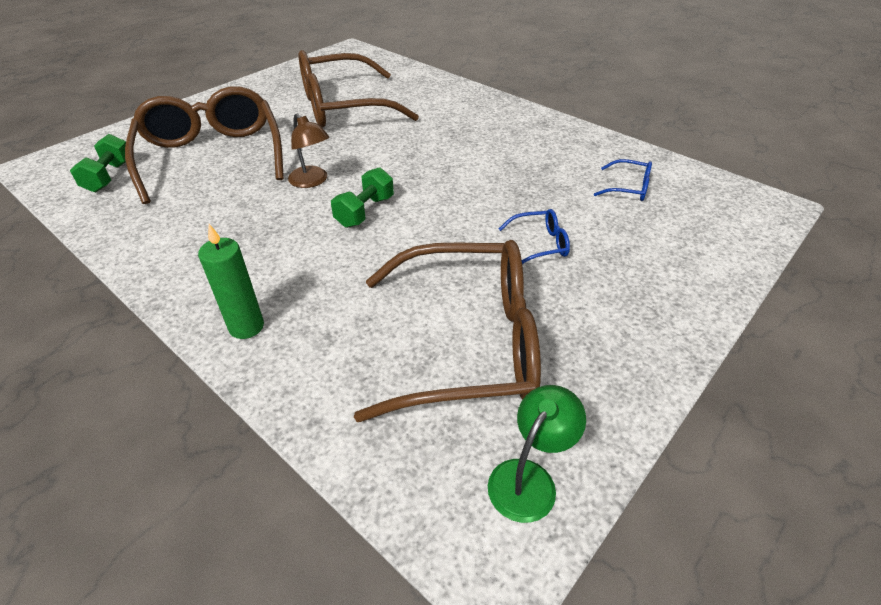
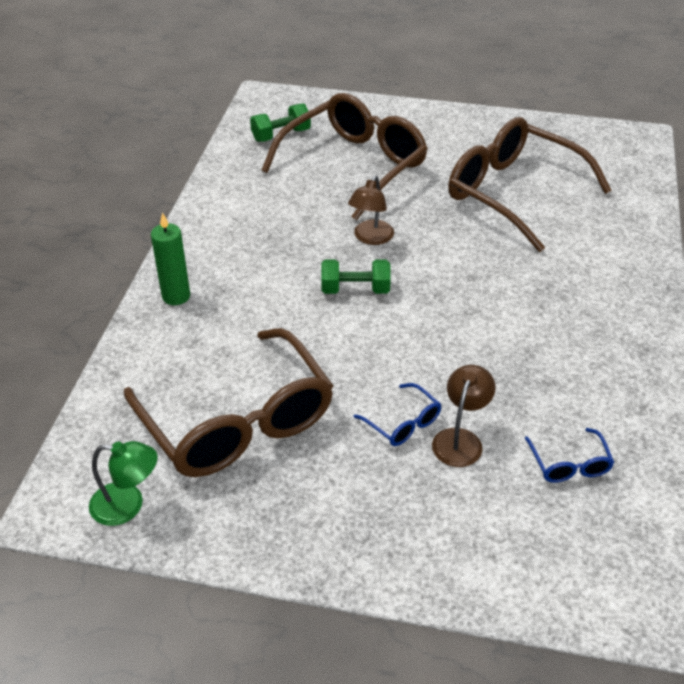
camera: 60 degrees right, 0 degrees up
none -> brown lamp [432,365,496,467]

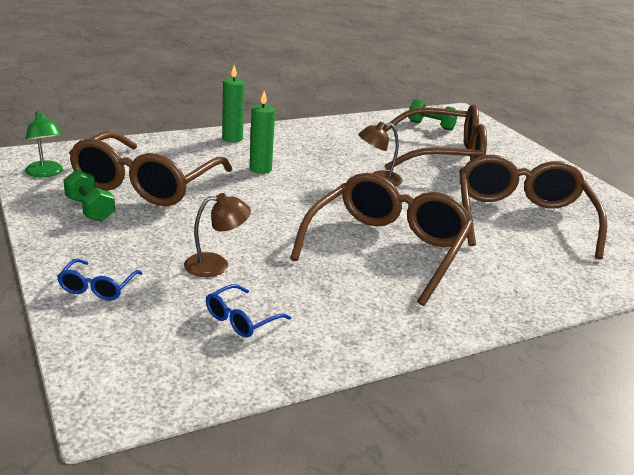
camera: 50 degrees right, 15 degrees down
green dumbbell [321,260,391,294] -> green dumbbell moved to [63,169,115,222]
blue glasses [353,383,442,446] -> blue glasses moved to [57,259,143,300]
none -> green candle [250,91,275,174]
none -> brown glasses [290,173,473,306]

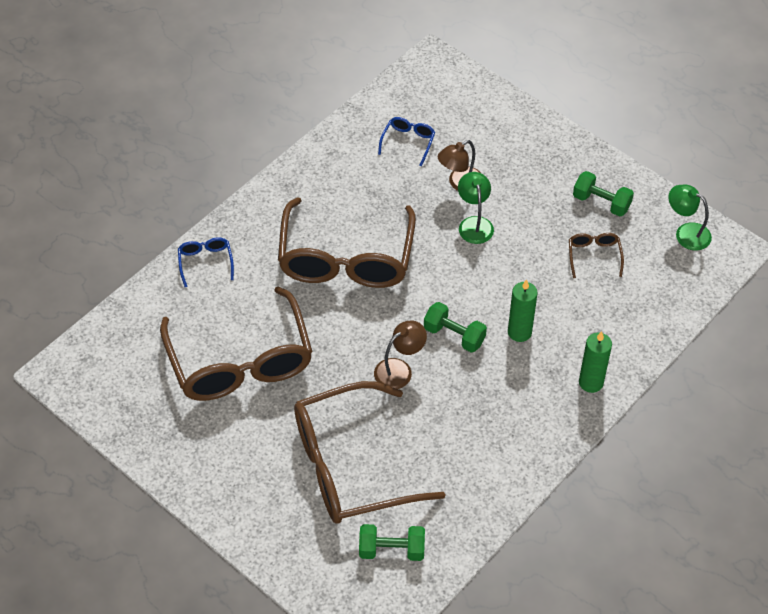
camera: 160 degrees right, 25 degrees up
blue glasses [57,259,143,300] -> blue glasses moved to [178,237,234,287]
brown glasses [69,131,233,206] -> brown glasses [569,233,624,278], size x0.40
none -> green dumbbell [424,302,487,353]
none -> green lamp [458,172,494,244]

